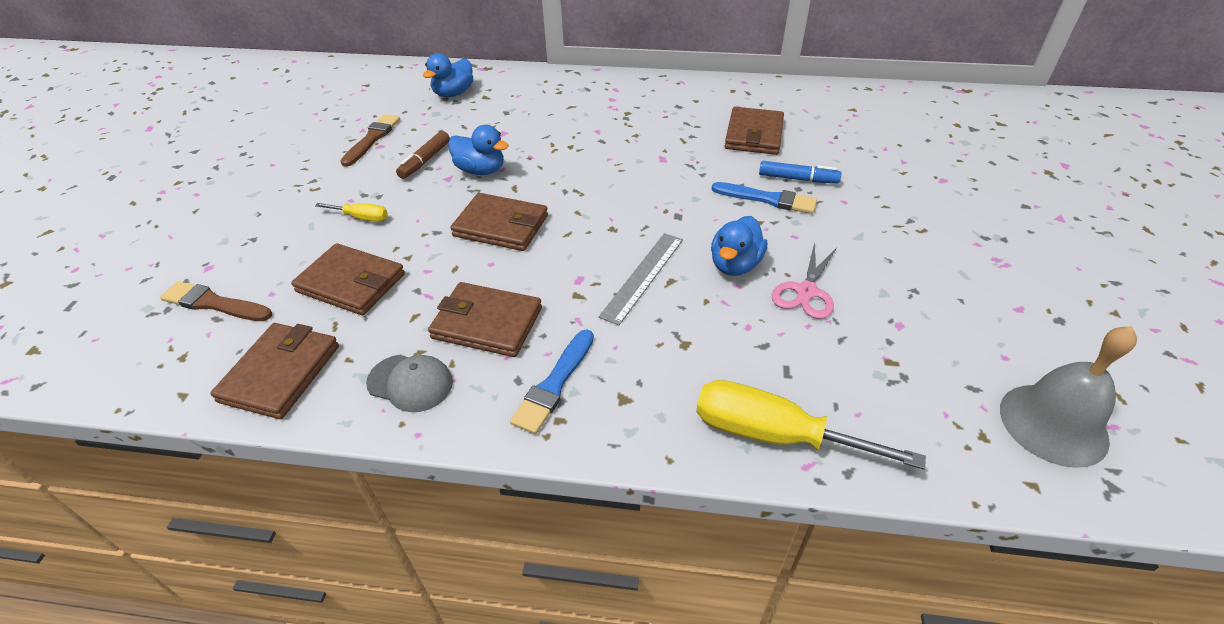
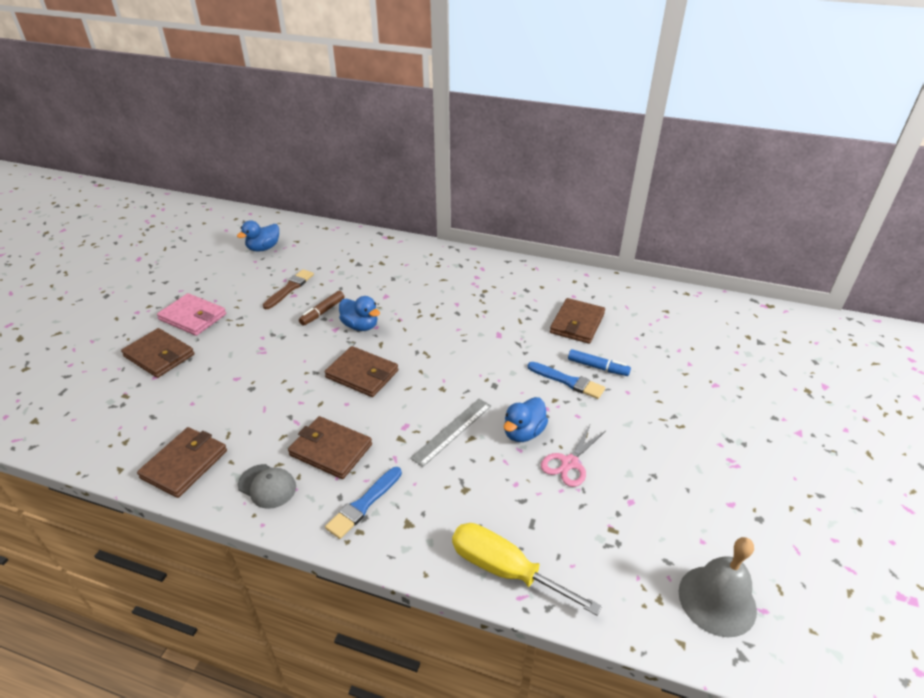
camera: 10 degrees right, 5 degrees down
brown brush [160,281,272,321] -> none
brown wallet [291,243,405,315] -> brown wallet moved to [121,328,194,378]
yellow screwdriver [315,203,388,222] -> none
blue duck [423,53,473,97] -> blue duck moved to [237,220,279,251]
none -> pink wallet [157,293,226,336]

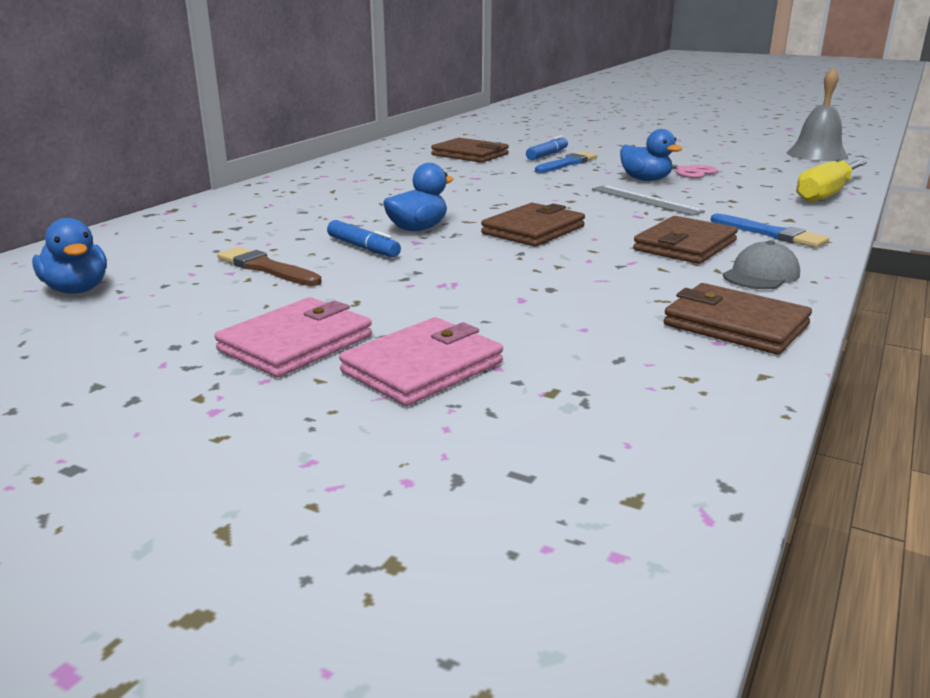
camera: 80 degrees left, 15 degrees down
brown wallet [121,328,194,378] -> pink wallet [339,317,503,406]
brown marker [299,291,345,326] -> blue marker [327,220,401,257]

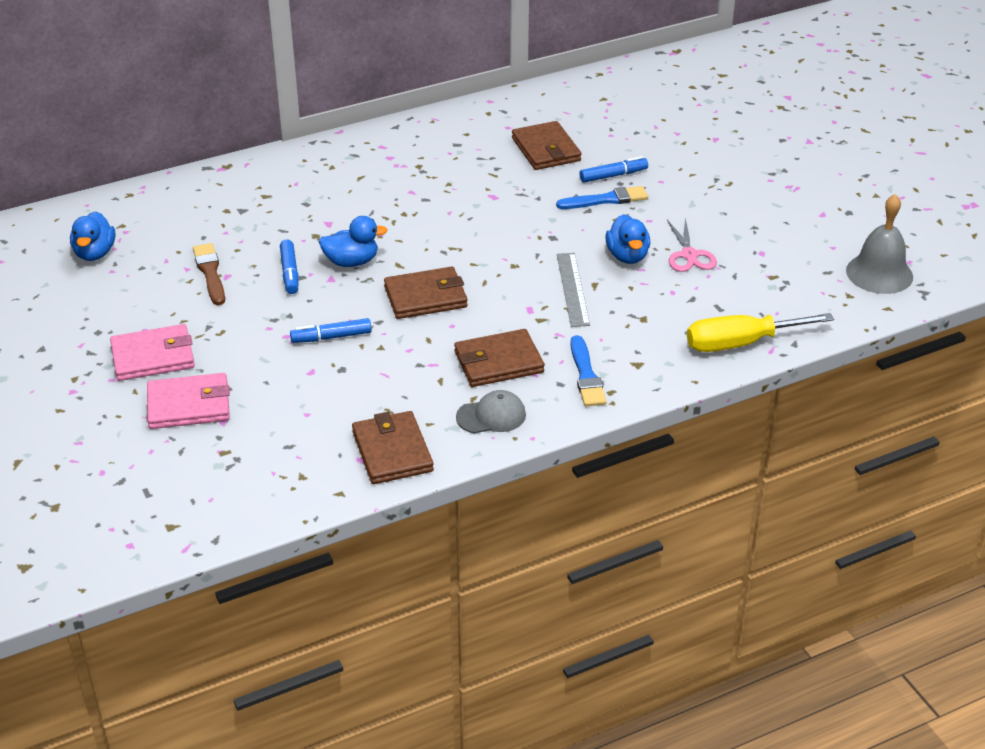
camera: 35 degrees right, 15 degrees up
none -> blue marker [290,318,372,343]

